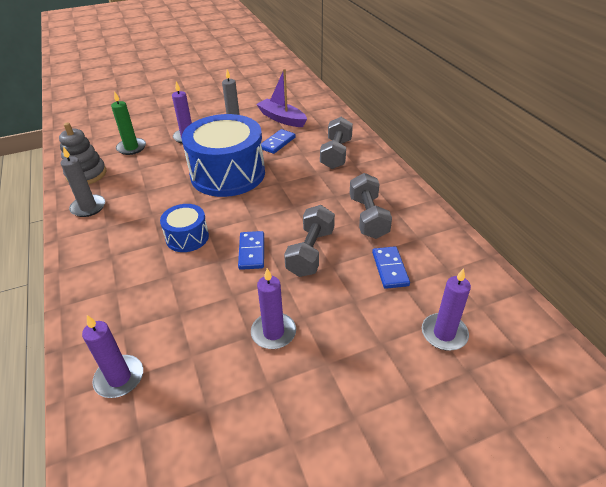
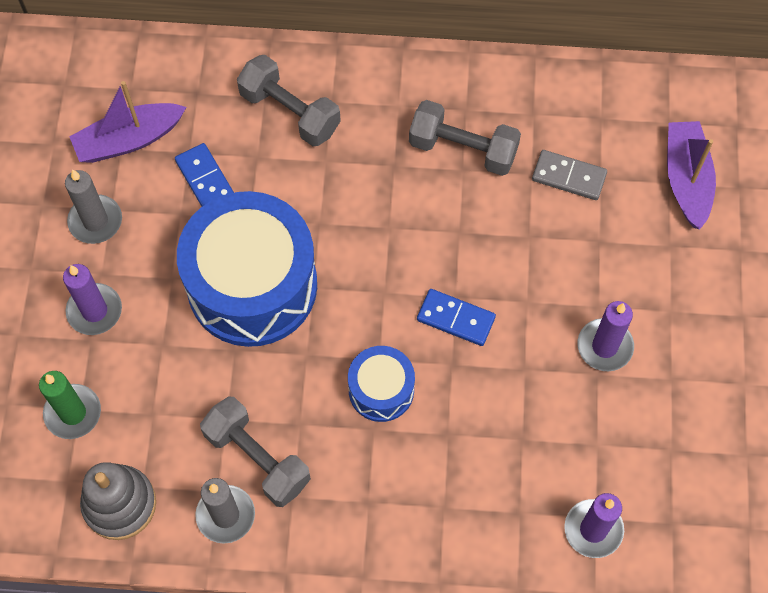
camera: 65 degrees left, 25 degrees up
grey dumbbell [284,205,335,277] -> grey dumbbell moved to [200,397,311,507]
blue domino [372,246,410,289] -> grey domino [532,150,607,200]
purple candle [422,268,471,351] -> purple boat [667,121,716,230]

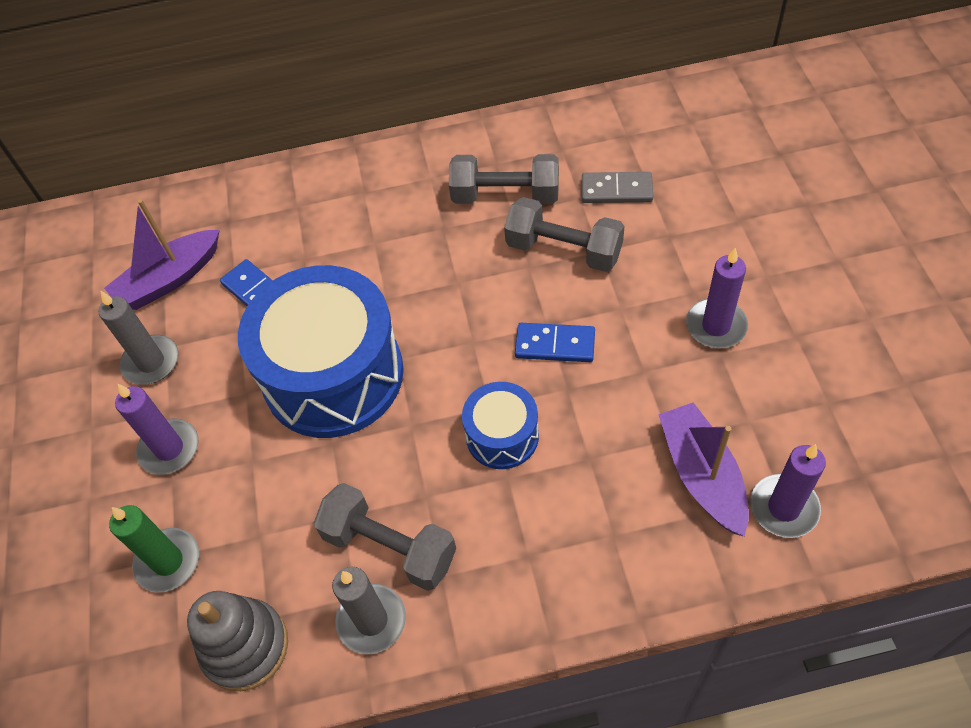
camera: 10 degrees left, 10 degrees down
grey dumbbell [237,55,341,146] -> grey dumbbell moved to [504,197,624,272]
purple boat [667,121,716,230] -> purple boat moved to [658,403,749,537]

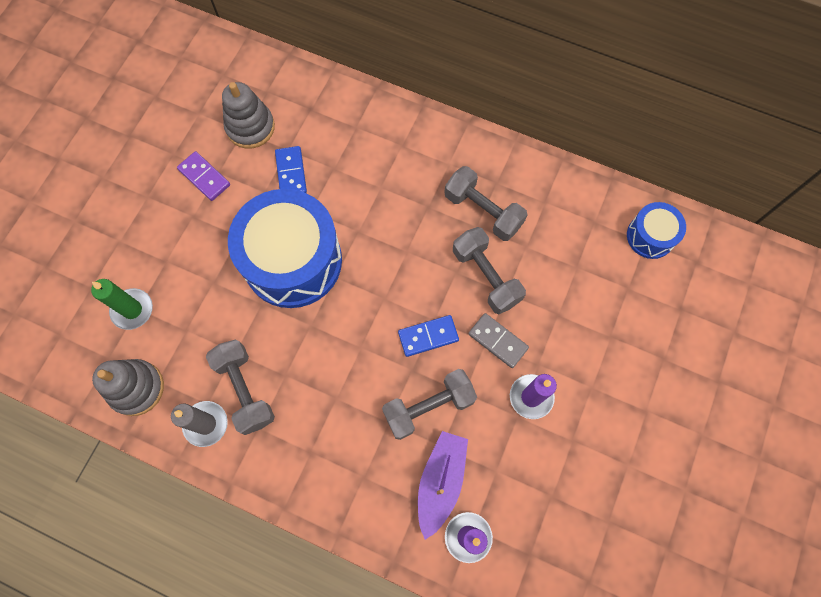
camera: 30 degrees right, 15 degrees up
grey candle [99,291,178,385] -> purple domino [177,151,230,201]
purple boat [104,199,219,310] -> grey stacking toy [222,82,275,149]
purple candle [115,384,199,475] -> none
blue drum [462,382,539,469] -> blue drum moved to [627,202,686,259]
blue domino [515,323,595,362] -> blue domino turned 60 degrees counterclockwise [398,315,459,357]
grey domino [582,172,653,203] -> grey domino moved to [468,313,529,368]
none -> grey dumbbell [382,369,477,440]

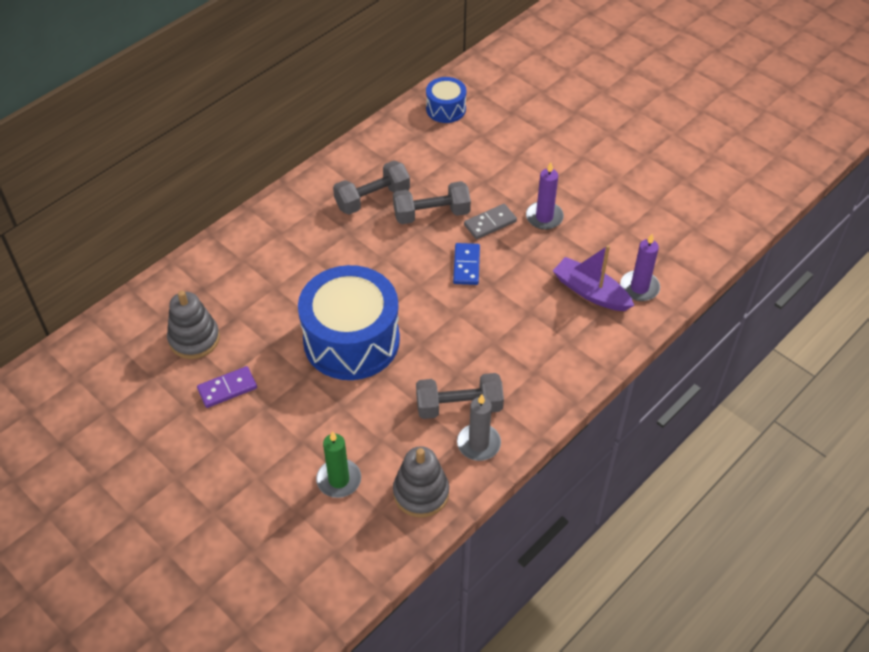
camera: 70 degrees left, 20 degrees down
blue domino [275,146,307,193] -> none
grey dumbbell [382,369,477,440] -> none

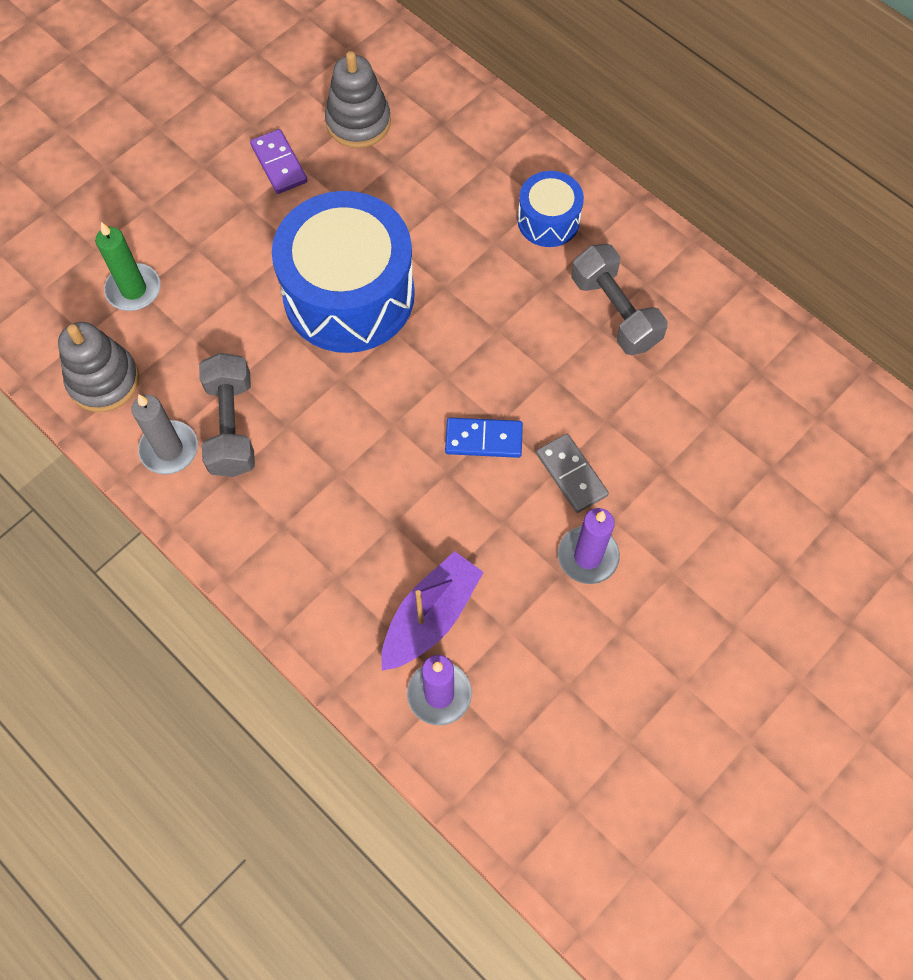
camera: 90 degrees right, 15 degrees up
grey dumbbell [393,181,471,224] -> none
blue drum [426,77,466,123] -> blue drum moved to [518,171,584,247]

